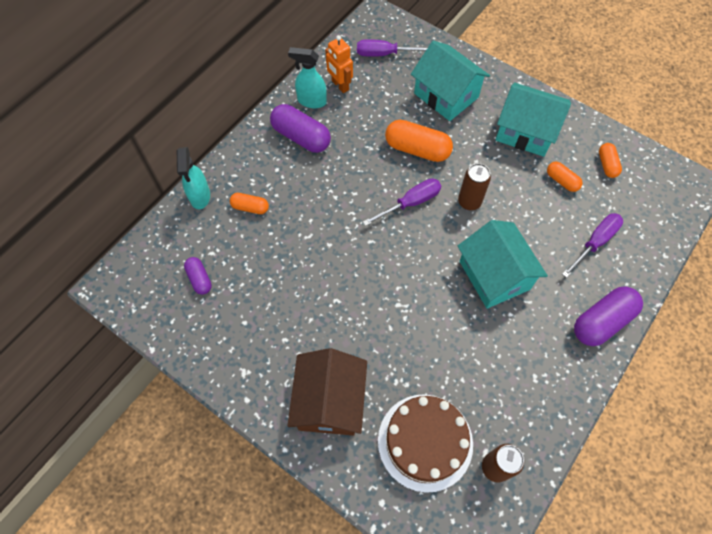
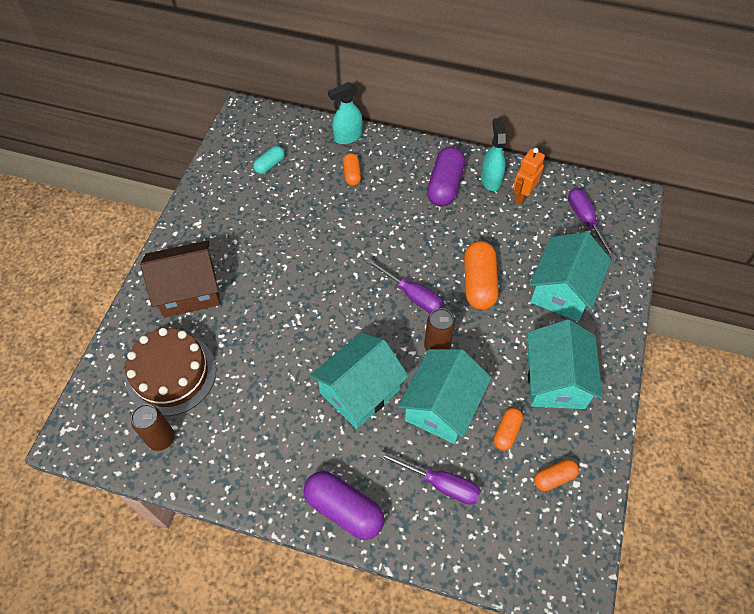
camera: 70 degrees right, 5 degrees down
purple capsule [184,257,212,295] -> turquoise capsule [253,146,285,174]
none -> turquoise house [398,349,492,444]

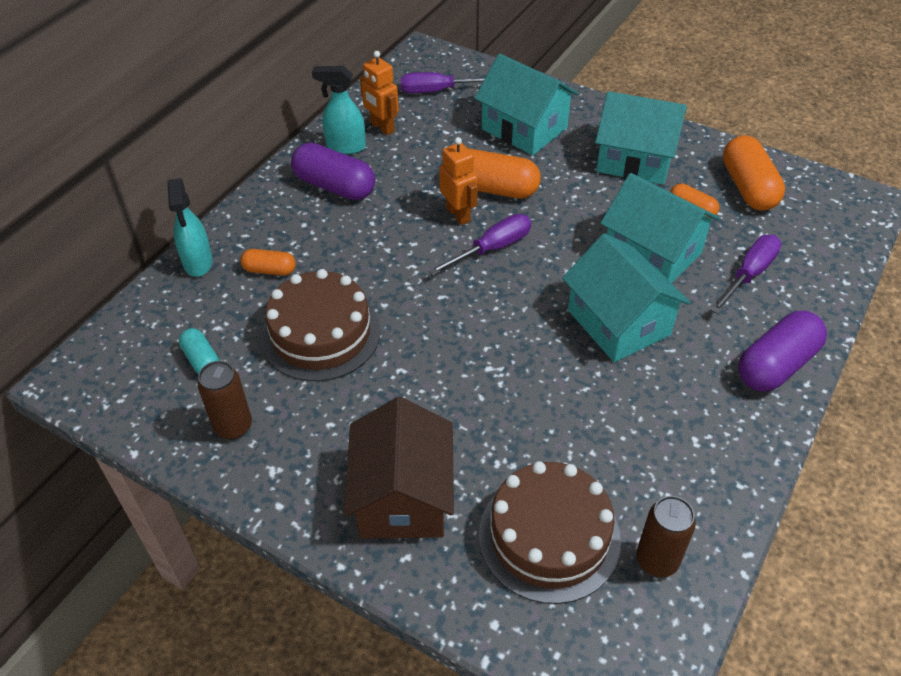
camera: 75 degrees left, 10 degrees down
brown can [424,308,455,351] -> brown can moved to [197,361,252,440]
orange capsule [534,459,579,491] -> orange capsule [723,135,785,210], size x1.81
none -> brown cake [261,269,381,381]
none -> orange robot [439,137,478,225]

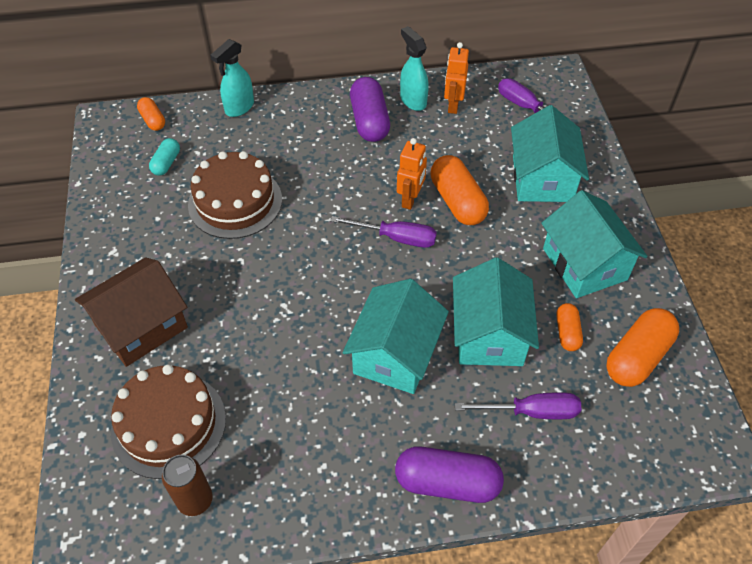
camera: 50 degrees right, 5 degrees up
brown can [197,361,252,440] -> none
orange capsule [240,249,296,276] -> orange capsule moved to [137,97,165,131]

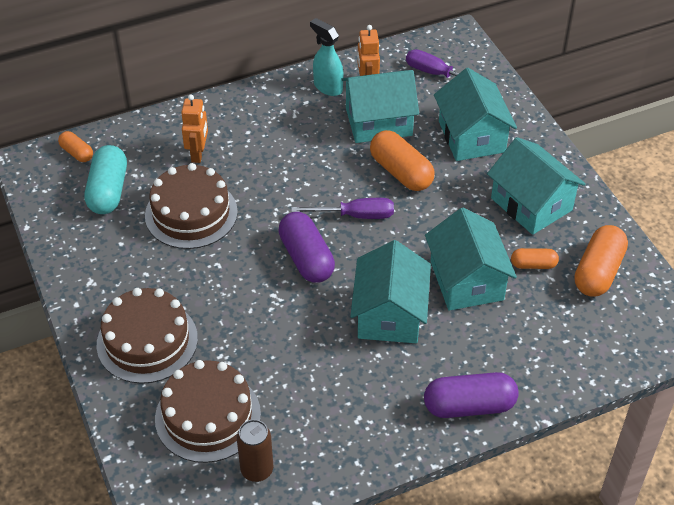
camera: 15 degrees left, 5 degrees down
brown house [75,257,188,367] -> brown cake [97,288,198,384]
turquoise capsule [149,138,180,175] -> turquoise capsule [85,145,127,214], size x1.81
turquoise spray bottle [210,39,254,117] -> none
purple capsule [350,77,390,142] -> purple capsule moved to [278,212,335,283]
orange robot [397,138,427,210] -> orange robot moved to [181,95,208,163]
purple screwdriver [455,392,581,419] -> none
orange capsule [556,303,583,351] -> orange capsule turned 75 degrees counterclockwise [511,248,559,269]
none -> turquoise house [341,70,419,143]

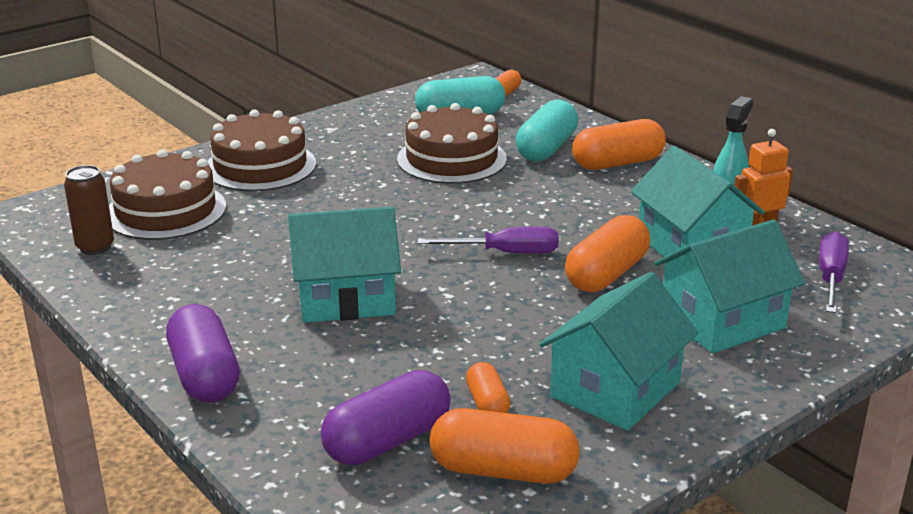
camera: 75 degrees right, 20 degrees down
orange robot [181,95,208,163] -> turquoise capsule [516,100,578,162]
purple capsule [278,212,335,283] -> purple capsule moved to [321,370,451,465]
purple screwdriver [291,198,394,219] -> purple screwdriver turned 75 degrees counterclockwise [418,226,559,254]
turquoise house [425,208,517,311] -> none
none -> orange capsule [572,119,666,170]

